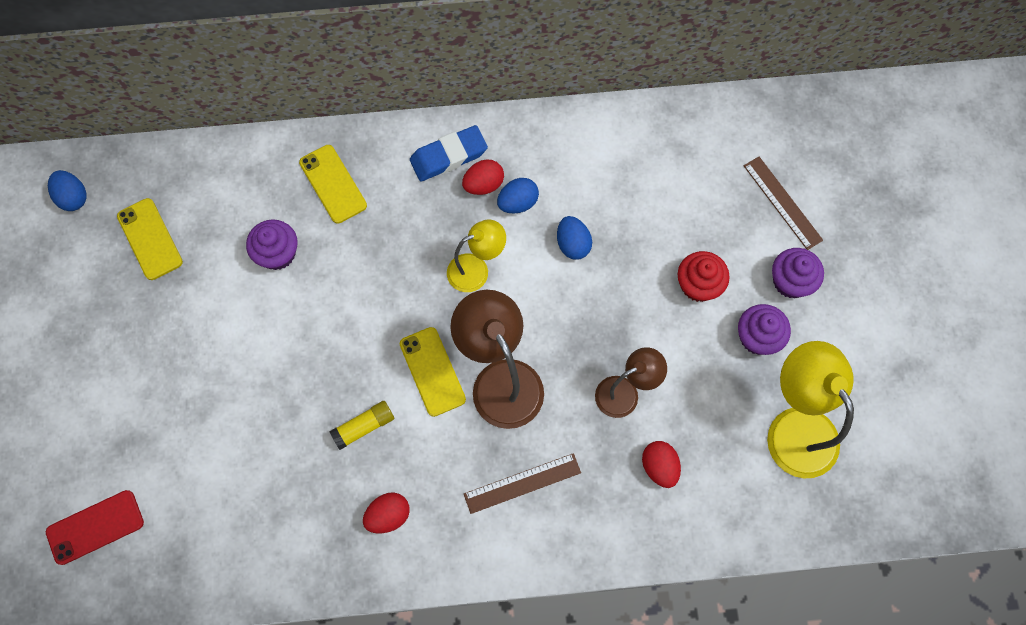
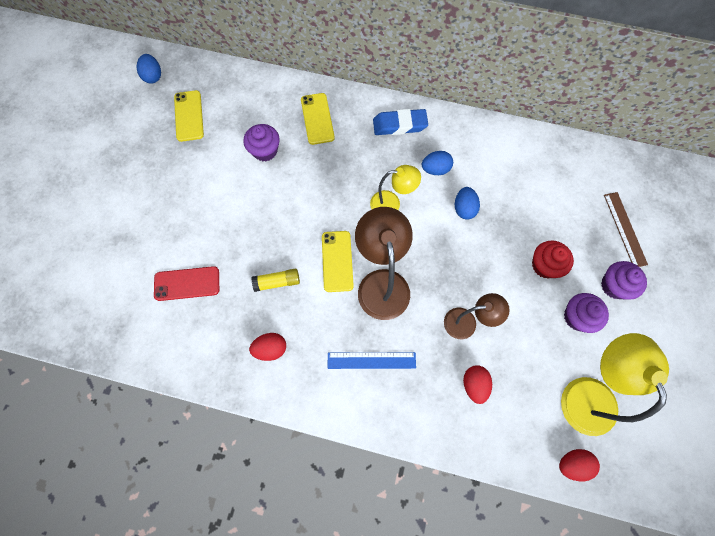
camera: 20 degrees right, 0 degrees up
red phone [46,490,144,565] -> red phone moved to [154,266,219,301]
red egg [462,160,504,195] -> red egg moved to [559,449,600,481]
brown ruler [464,453,581,514] -> blue ruler [328,352,416,369]

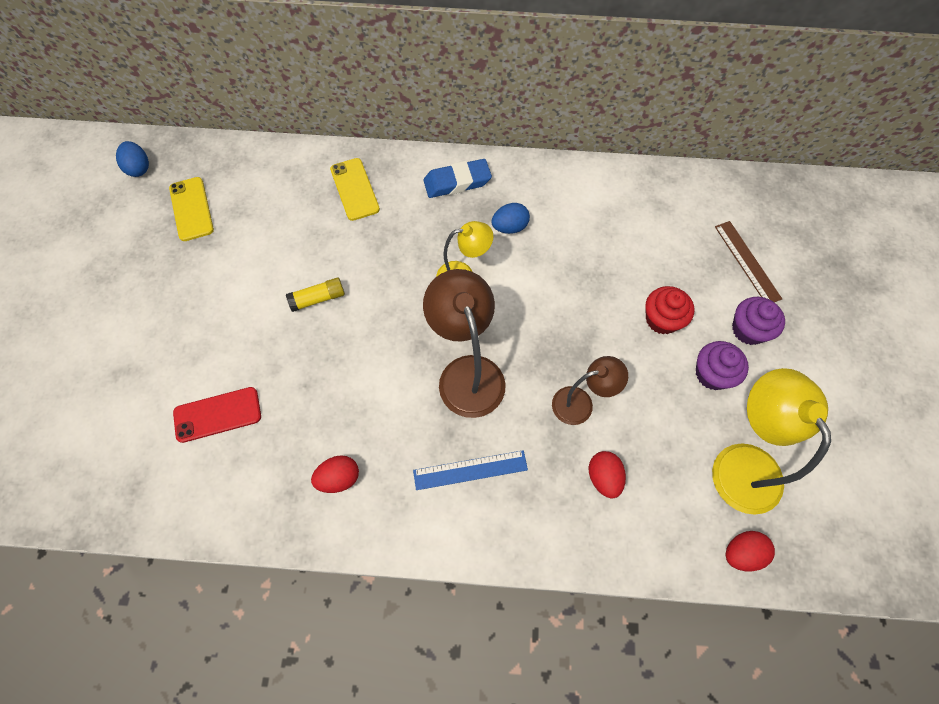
camera: 10 degrees left, 5 degrees down
purple cupcake [243,124,280,161] -> none
yellow glue stick [252,268,300,292] -> yellow glue stick moved to [286,277,345,312]
yellow phone [322,231,354,292] -> none
blue egg [455,187,480,220] -> none

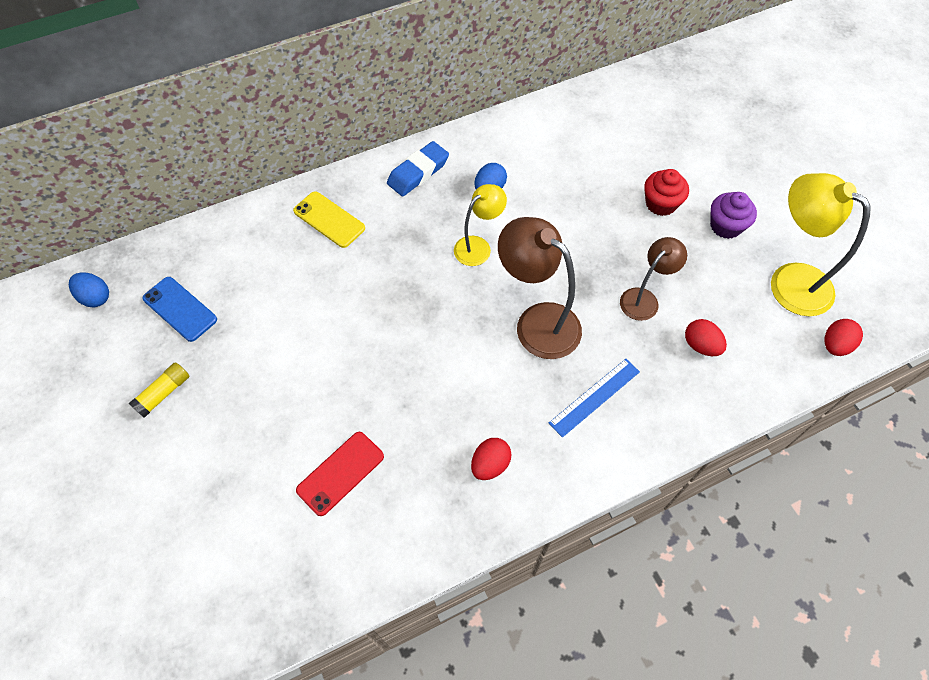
camera: 30 degrees left, 5 degrees down
yellow phone [169,177,214,241] -> blue phone [142,277,217,342]
yellow glue stick [286,277,345,312] -> yellow glue stick moved to [128,362,189,418]
brown ruler [715,221,782,302] -> none
purple cupcake [732,297,785,345] -> none

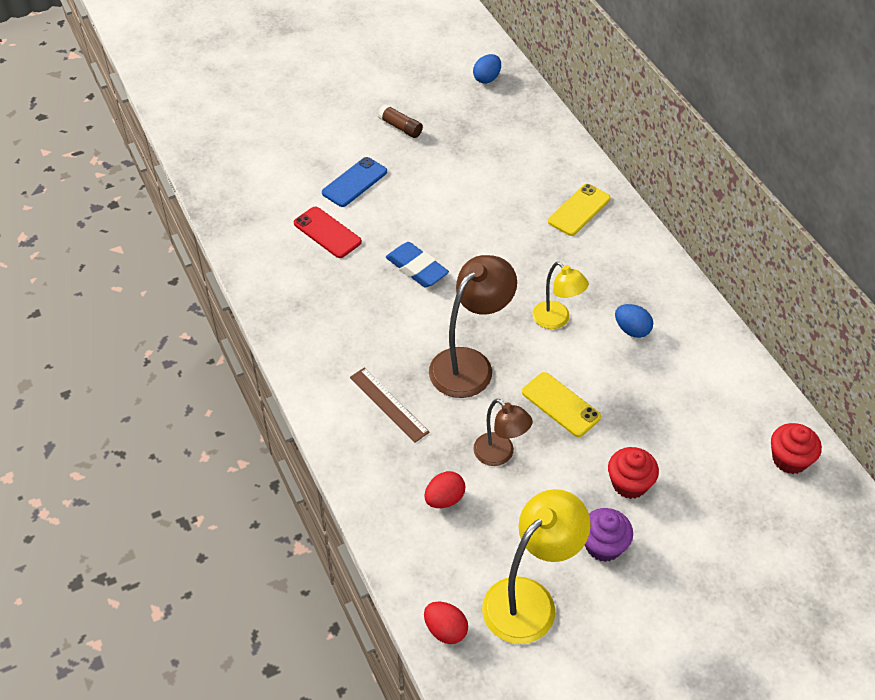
camera: 90 degrees right, 10 degrees down
yellow glue stick [128,362,189,418] -> brown glue stick [378,104,423,138]
blue phone [142,277,217,342] -> blue phone moved to [322,157,387,207]
blue eraser [387,141,449,196] -> blue eraser moved to [386,242,449,288]
red egg [471,438,512,480] -> none
blue ruler [549,359,640,438] -> brown ruler [350,368,430,442]
none -> yellow phone [522,372,601,437]
none -> red cupcake [771,423,822,474]

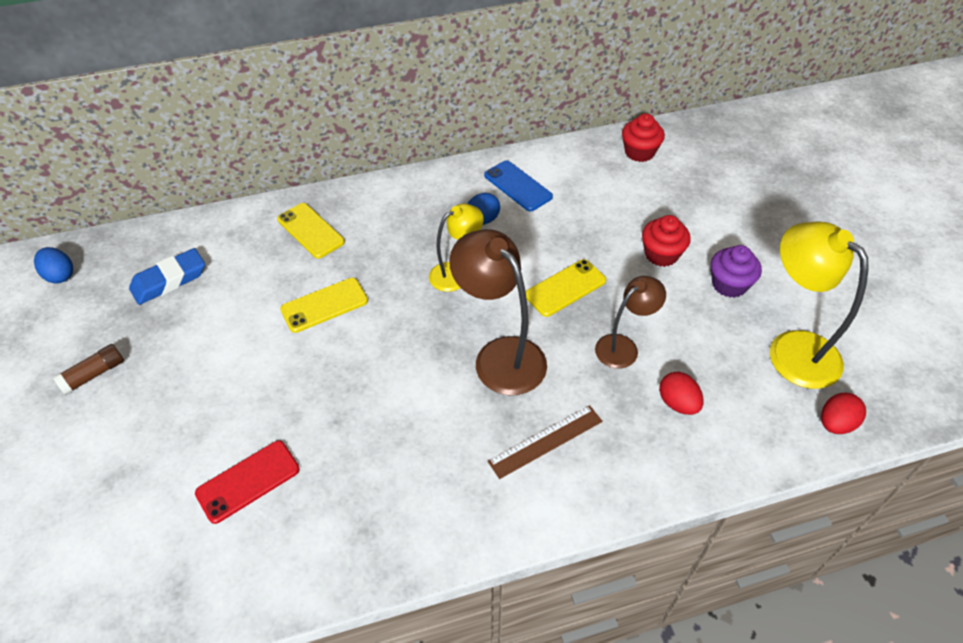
camera: 80 degrees left, 0 degrees up
blue phone [322,157,387,207] -> blue phone moved to [484,160,553,211]
blue eraser [386,242,449,288] -> blue eraser moved to [129,248,205,305]
none -> yellow phone [280,278,368,333]

